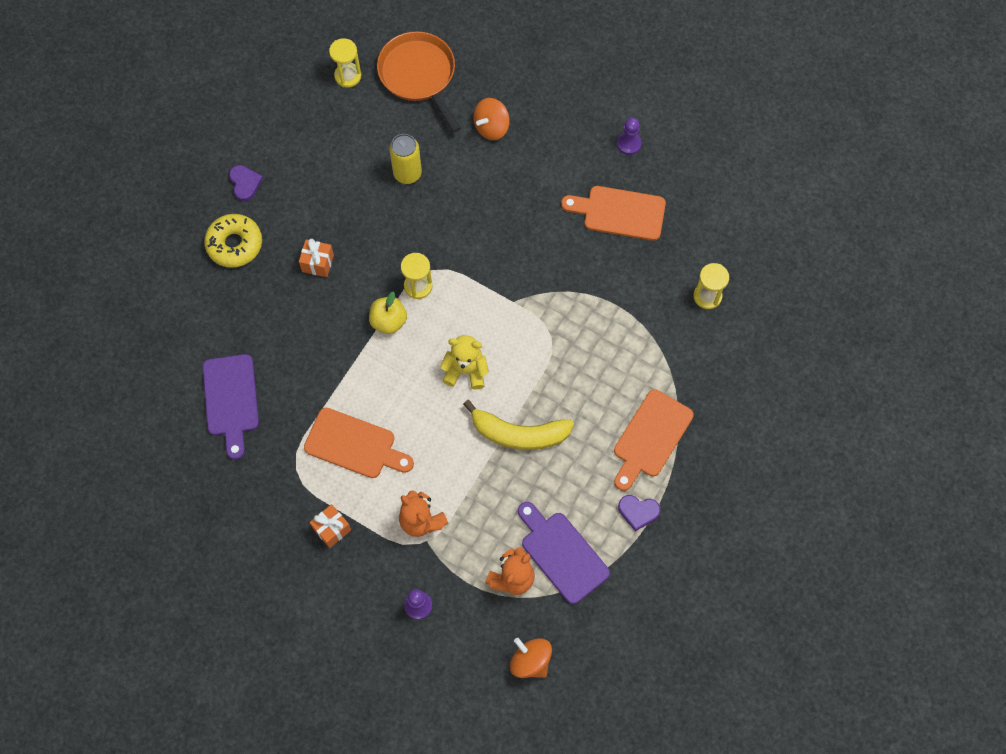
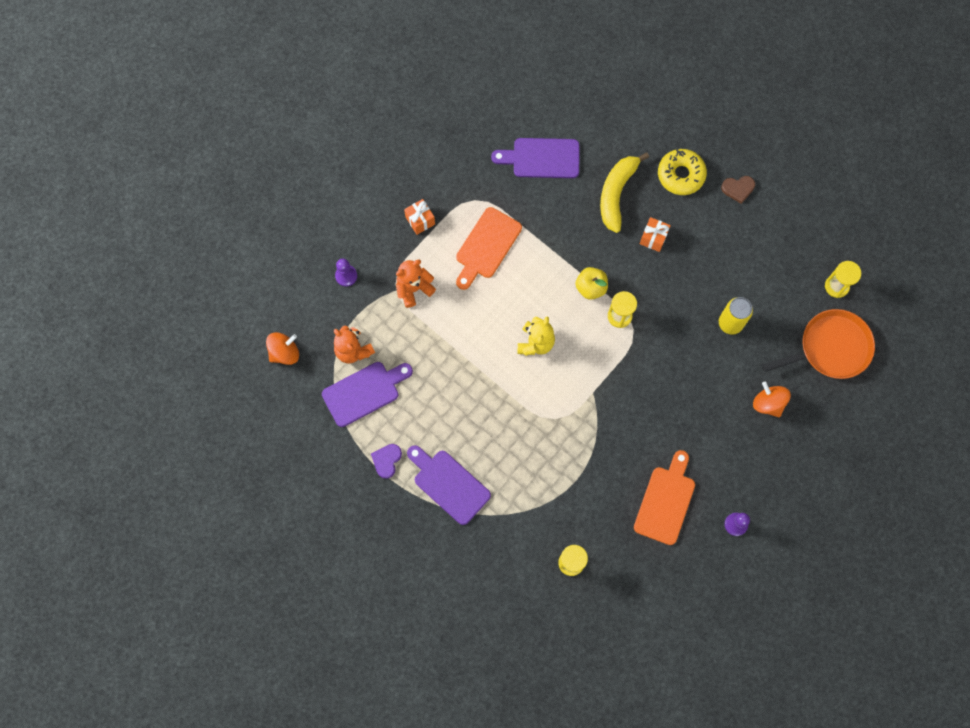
camera: 100 degrees right, 5 degrees up
purple heart [229,165,263,201] -> brown heart [721,176,755,204]
yellow banana [463,400,574,450] -> yellow banana moved to [600,152,649,233]
orange cutting board [614,389,694,491] -> purple cutting board [407,445,491,525]

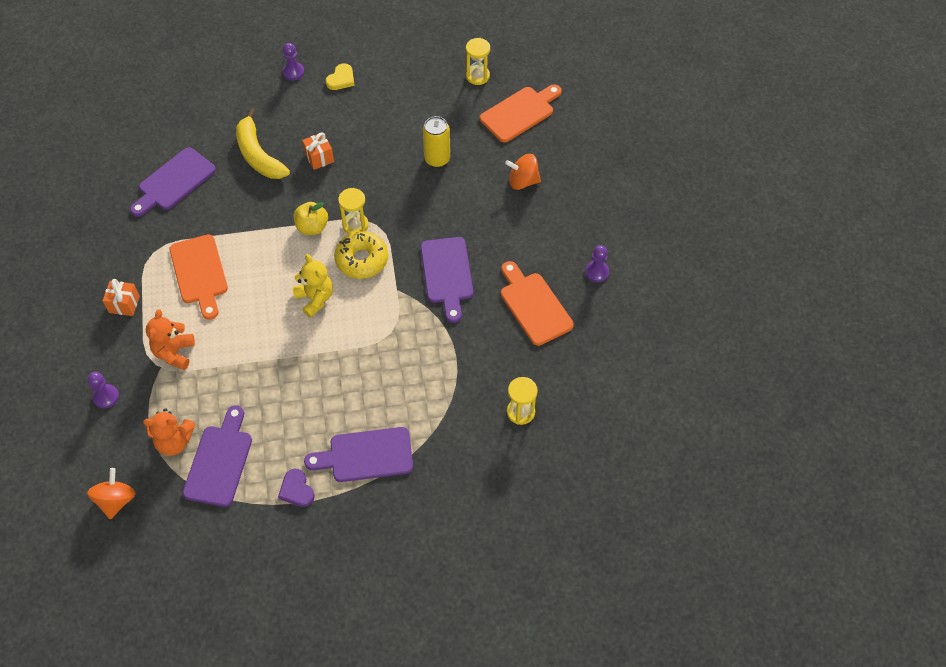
camera: 50 degrees left, 15 degrees down
yellow donut [658,149,707,195] -> yellow donut moved to [334,231,388,279]
brown heart [721,176,755,204] -> yellow heart [326,64,355,90]
orange pan [763,309,875,379] -> orange cutting board [480,84,562,143]
none -> purple pawn [283,43,304,80]
none -> purple cutting board [420,237,473,323]

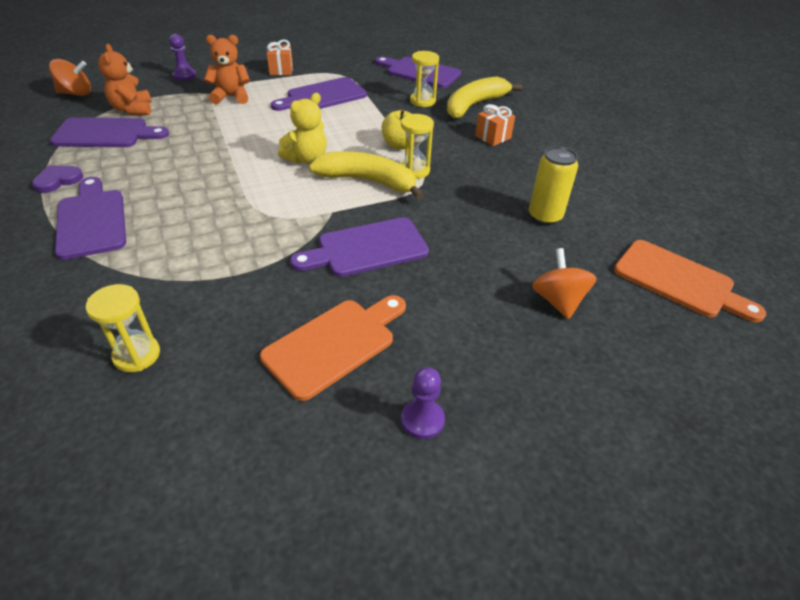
camera: 75 degrees right, 15 degrees down
orange cutting board [170,234,228,320] -> purple cutting board [271,77,367,111]
purple pawn [283,43,304,80] -> none
yellow heart [326,64,355,90] -> none
yellow donut [334,231,388,279] -> yellow banana [309,151,424,200]
yellow hourglass [466,38,490,85] -> yellow hourglass moved to [410,51,439,107]

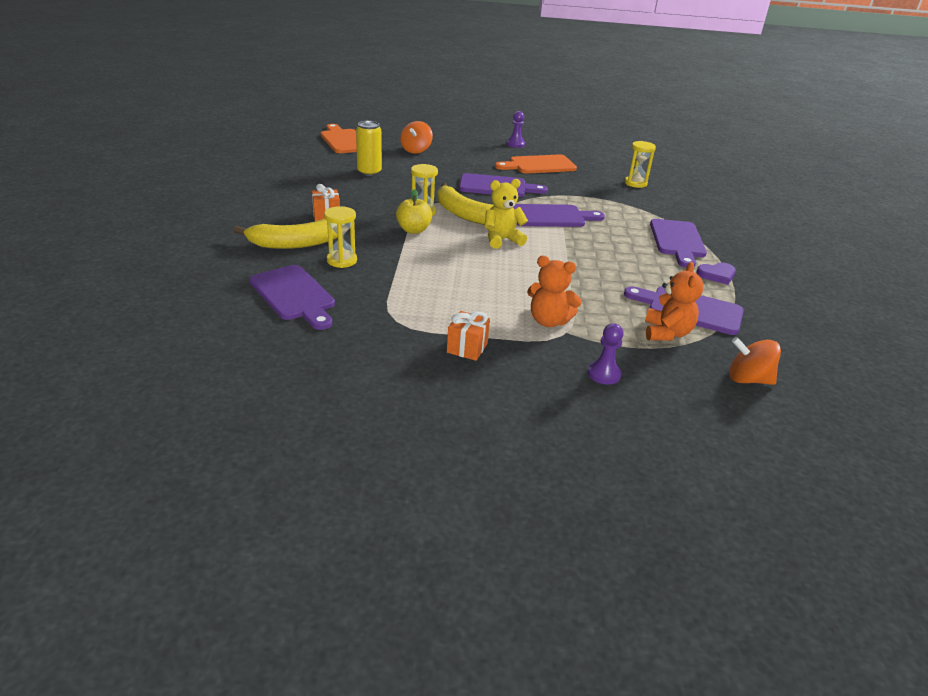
camera: 155 degrees left, 10 degrees down
purple cutting board [271,77,367,111] -> purple cutting board moved to [513,204,605,227]

